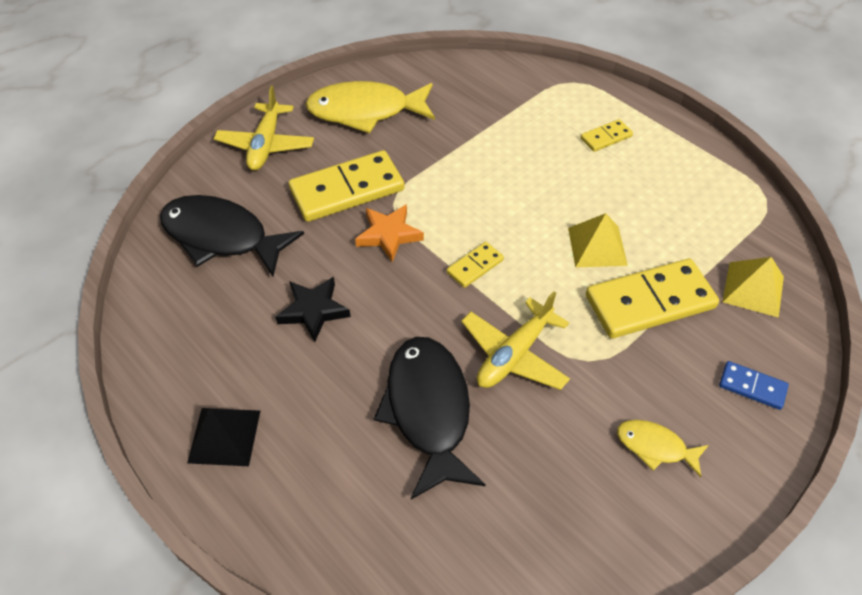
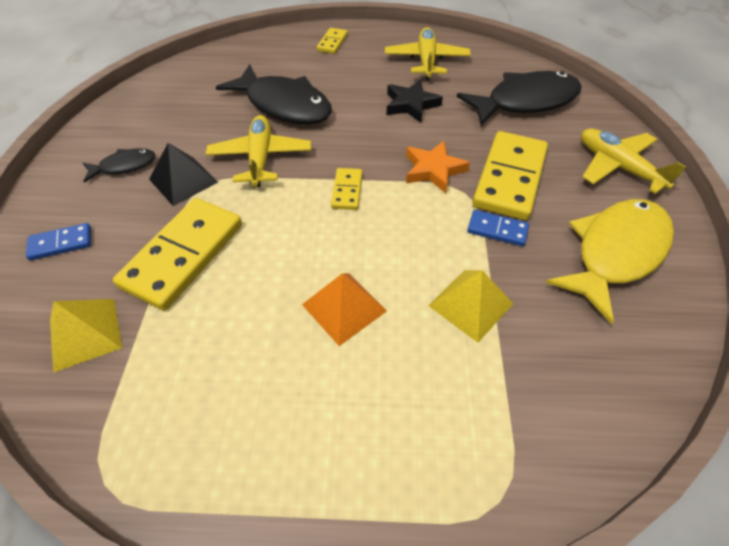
camera: 135 degrees right, 0 degrees up
black pyramid [187,408,260,466] -> black pyramid moved to [149,143,218,206]
yellow pyramid [568,213,628,268] -> yellow pyramid moved to [428,270,513,343]
yellow domino [580,119,633,152] -> yellow domino moved to [317,28,348,54]
yellow fish [617,420,709,477] -> black fish [83,148,155,183]
none -> orange pyramid [302,273,387,346]
none -> yellow plane [385,27,471,80]
none -> blue domino [467,210,529,246]

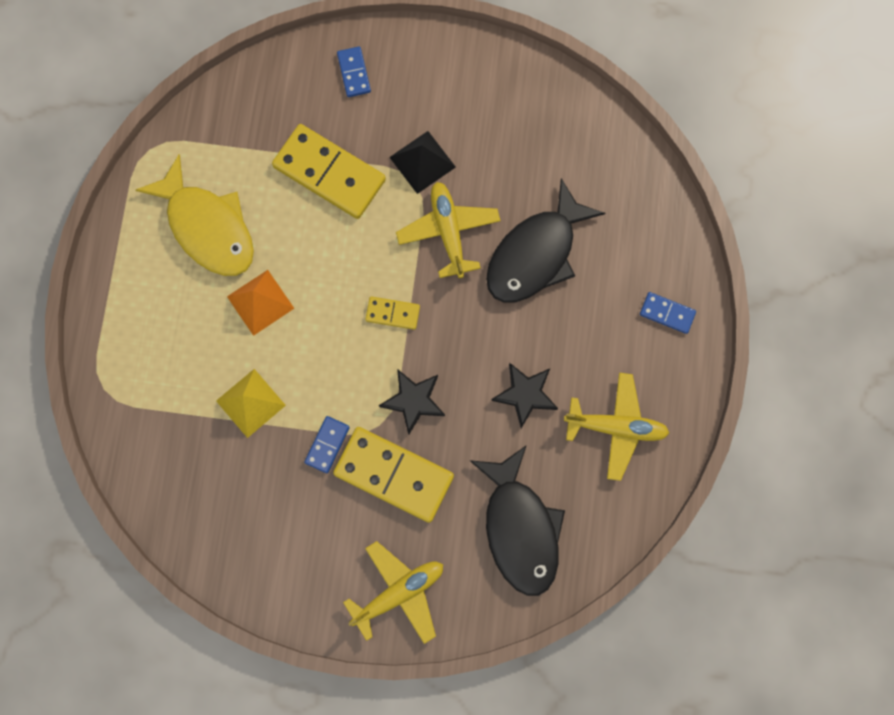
camera: 95 degrees right, 25 degrees up
yellow pyramid [50,299,122,373] -> none
black fish [83,148,155,183] -> none
yellow plane [206,115,311,187] -> yellow plane turned 105 degrees counterclockwise [396,182,500,278]
yellow domino [317,28,348,54] -> blue domino [640,292,696,334]
orange star [406,141,470,193] -> black star [379,369,445,435]
yellow fish [546,199,674,324] -> yellow fish moved to [136,155,254,276]

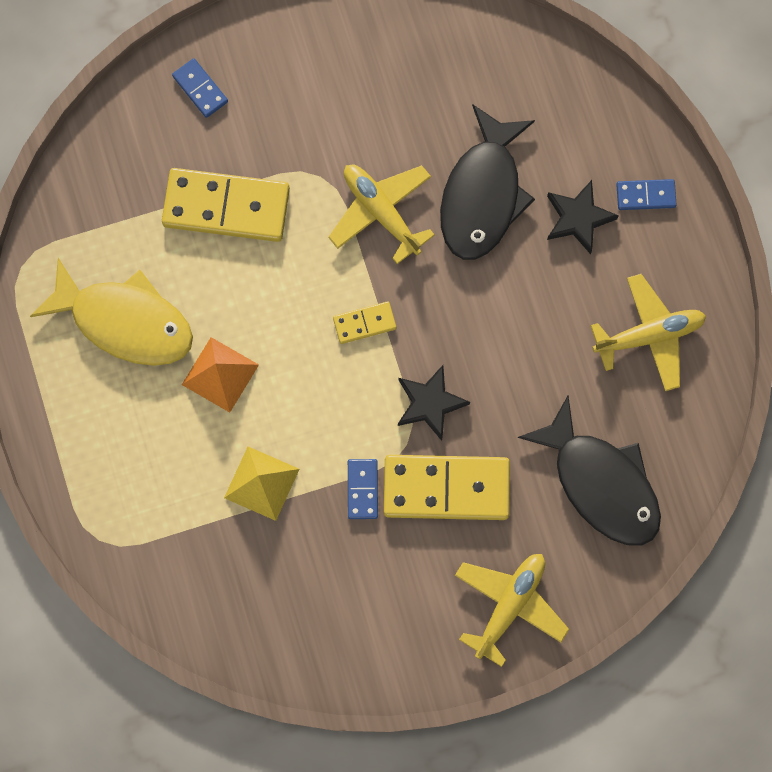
camera: 25 degrees left, 0 degrees up
black pyramid [389,131,456,194] -> none
black star [491,363,558,428] -> black star moved to [547,180,619,254]

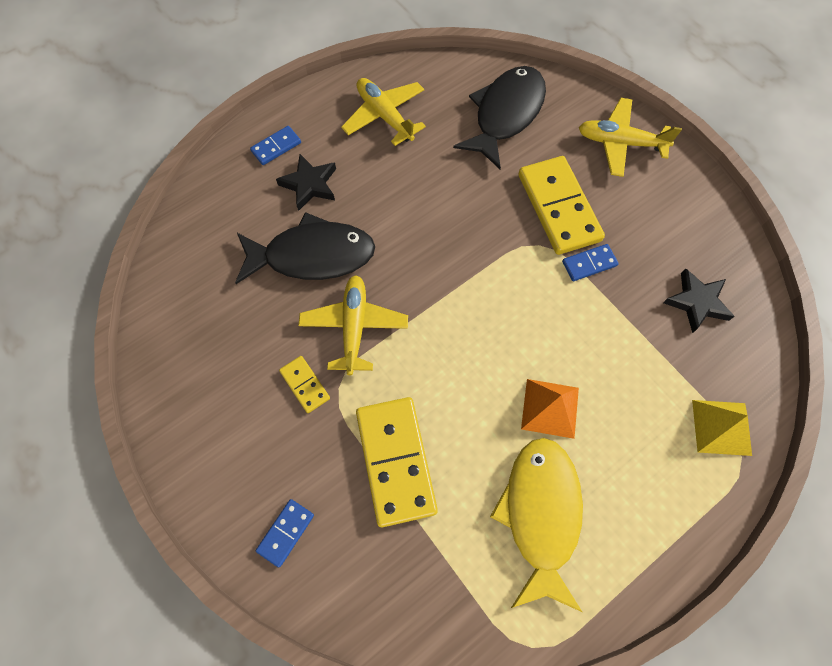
camera: 110 degrees left, 10 degrees down
yellow pyramid [224,447,299,521] -> yellow pyramid moved to [692,400,752,456]
yellow plane [328,165,435,264] -> yellow plane turned 150 degrees clockwise [298,275,408,375]
yellow domino [333,302,396,344] -> yellow domino moved to [279,356,330,413]
black star [398,365,470,441] -> black star moved to [663,268,735,333]
blue domino [616,179,677,210] -> blue domino turned 75 degrees clockwise [250,126,301,165]

